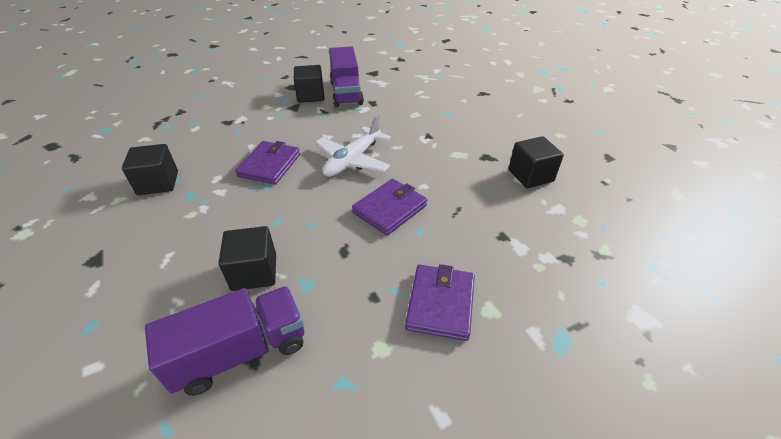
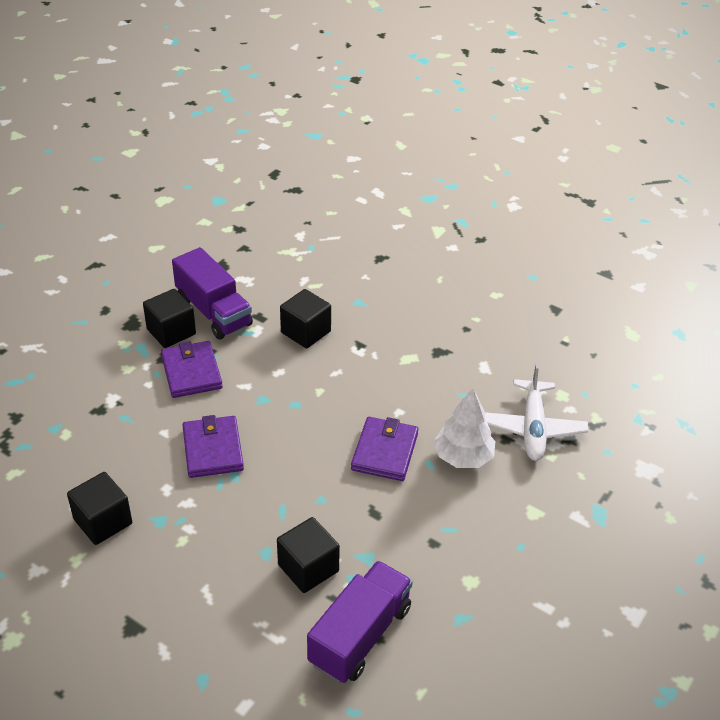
camera: 30 degrees left, 0 degrees up
white plane [316,115,391,177] -> white plane moved to [485,363,588,461]
purple wallet [405,264,475,341] -> purple wallet moved to [161,341,223,398]
black cube [509,136,564,188] -> black cube moved to [280,289,331,348]
none -> white tree [434,388,495,468]

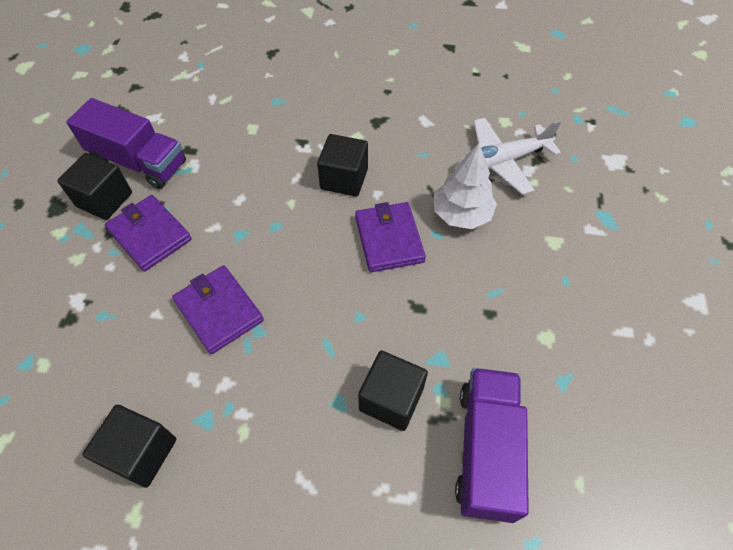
camera: 25 degrees left, 15 degrees up
black cube [280,289,331,348] -> black cube moved to [317,134,368,197]
white plane [485,363,588,461] -> white plane turned 90 degrees clockwise [458,118,561,195]

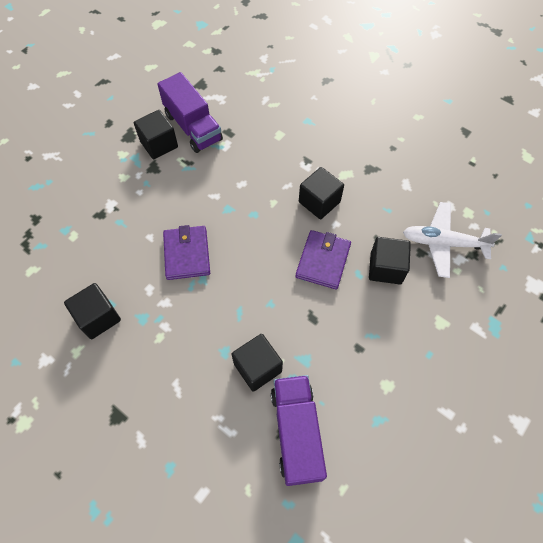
camera: 30 degrees right, 5 degrees up
purple wallet [105,195,192,271] -> none
white tree [434,143,497,229] -> black cube [369,237,411,284]
purple truck [455,368,529,523] -> purple truck turned 45 degrees counterclockwise [271,375,327,486]

